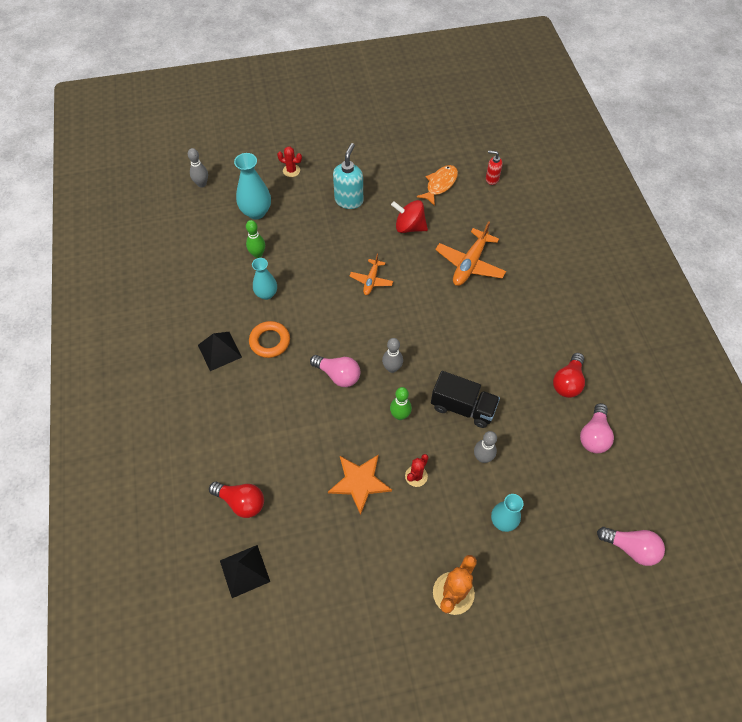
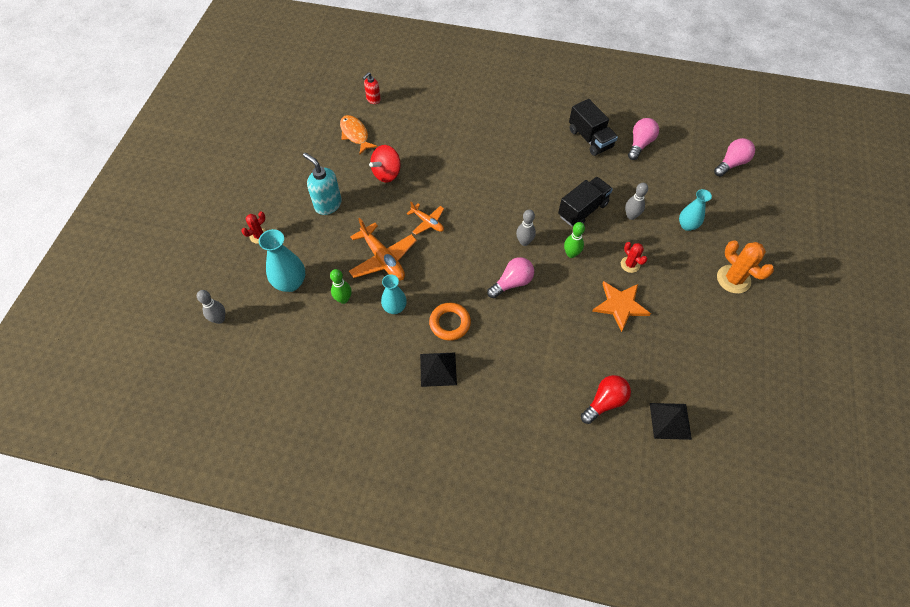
camera: 65 degrees left, 0 degrees up
orange plane [435,221,506,286] -> orange plane moved to [349,218,417,281]
red light bulb [553,353,585,398] -> black truck [569,99,618,156]
pink light bulb [580,403,614,453] -> pink light bulb turned 105 degrees counterclockwise [628,118,659,160]

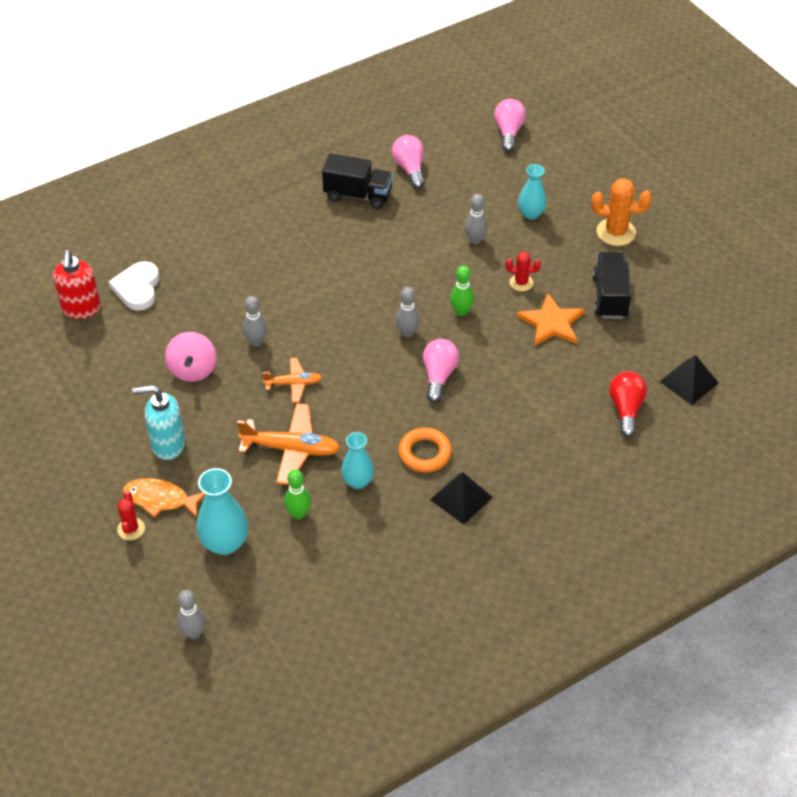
camera: 45 degrees left, 10 degrees down
orange fish [340,115,378,155] -> orange fish moved to [123,478,206,517]
red soap dispenser [363,72,381,104] -> red soap dispenser [53,250,101,319], size x1.69
red spinning top [369,145,401,182] -> pink spinning top [165,332,216,382]
black truck [558,177,613,227] -> black truck moved to [592,252,631,319]
none -> white heart [109,261,159,311]
none -> grey bowling pin [243,296,267,347]

